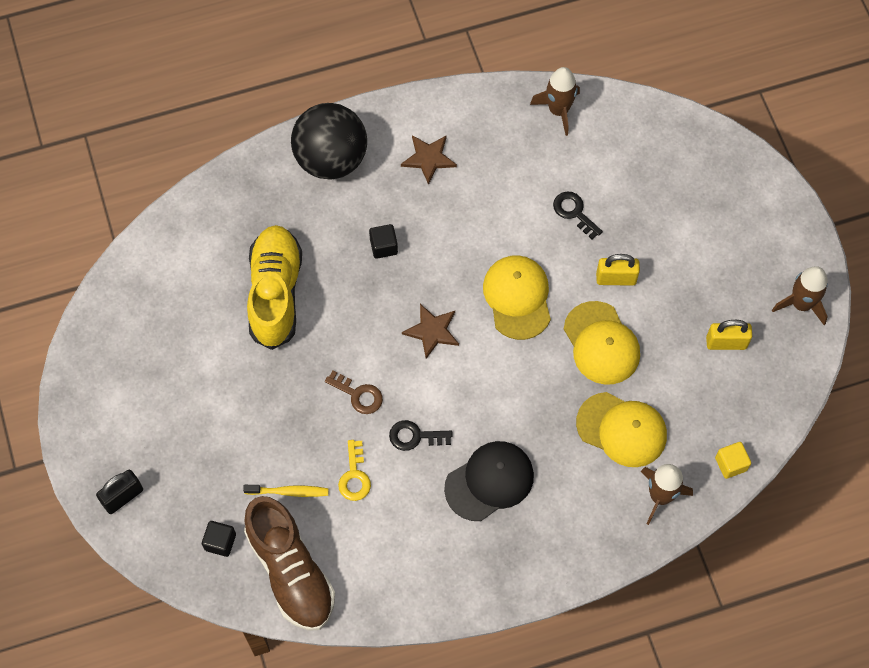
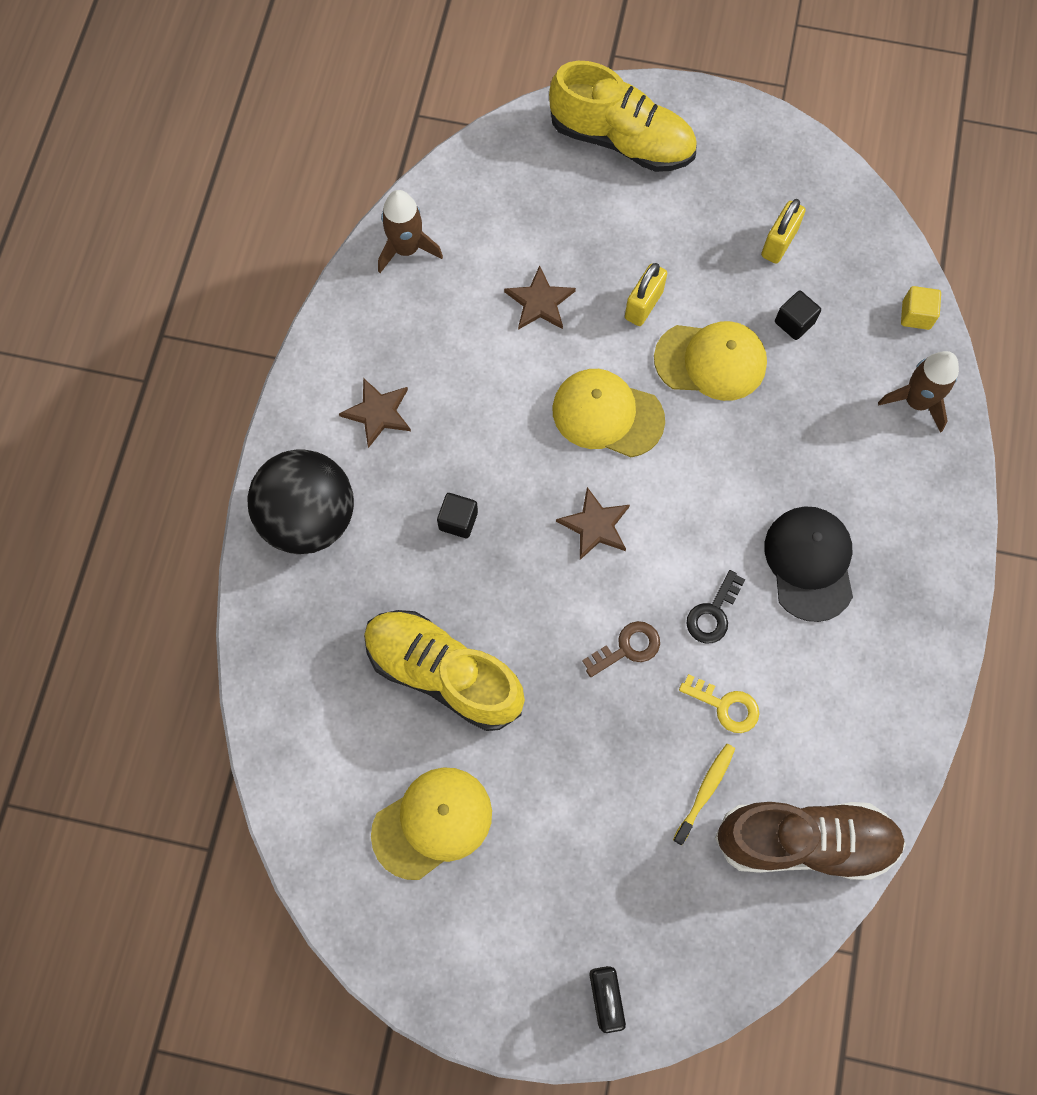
camera: 60 degrees left, 5 degrees up
black cube [202,521,236,557] -> black cube moved to [775,291,821,340]
black key [553,192,603,239] -> brown star [504,265,576,330]
yellow cap [576,392,667,467] -> yellow cap moved to [371,767,492,880]
brown rocket [772,266,828,325] -> none
none -> yellow shoe [549,61,697,172]

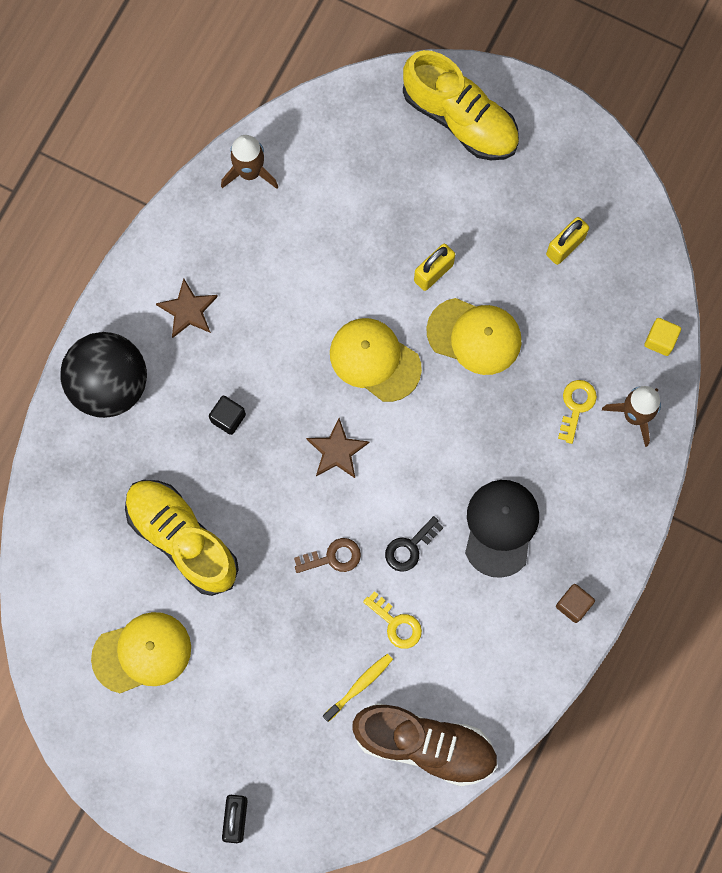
camera: 15 degrees right, 5 degrees up
brown star [504,265,576,330] -> none
black cube [775,291,821,340] -> none
none -> brown cube [556,584,595,623]
none -> yellow key [558,380,597,444]

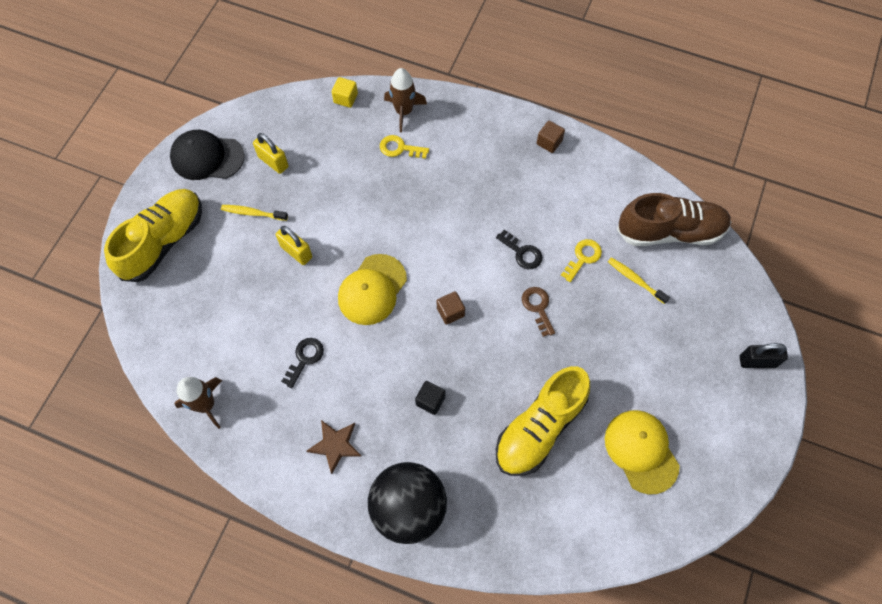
camera: 95 degrees left, 10 degrees down
brown star [306,418,369,478] -> brown cube [437,291,465,325]
brown shoe [352,703,497,786] -> brown shoe turned 75 degrees clockwise [617,193,731,246]
yellow cap [426,298,522,375] -> none
black cap [465,480,539,578] -> black cap moved to [170,130,245,180]
none -> yellow toothbrush [221,205,288,221]
none -> black key [281,338,324,388]

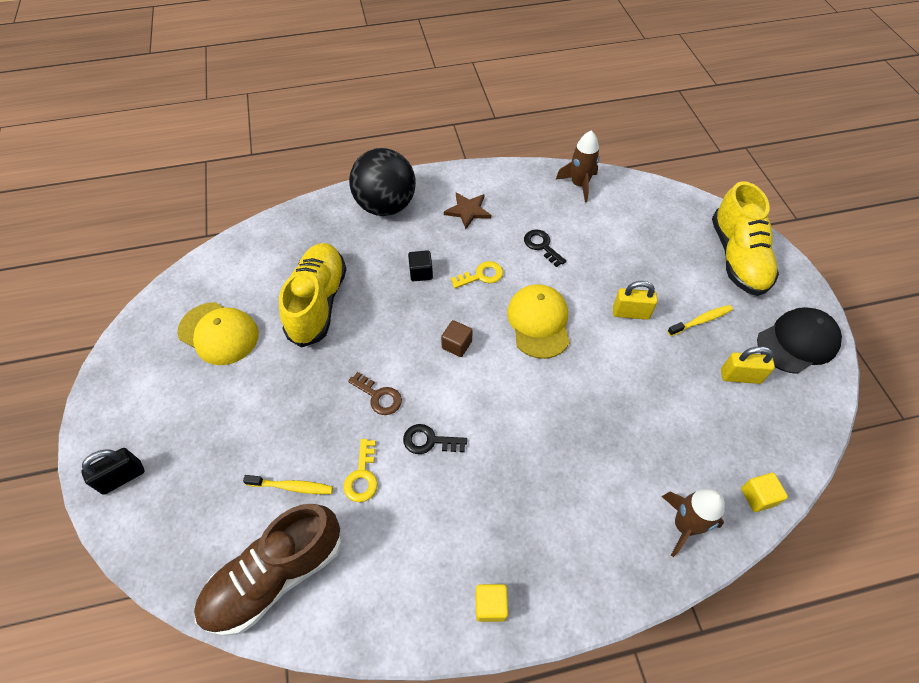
camera: 145 degrees right, 10 degrees down
black key [281,338,324,388] -> black key turned 150 degrees clockwise [524,229,566,267]
yellow key [380,135,429,159] -> yellow key moved to [451,261,503,288]
brown cube [537,121,565,153] -> yellow cube [476,584,508,622]

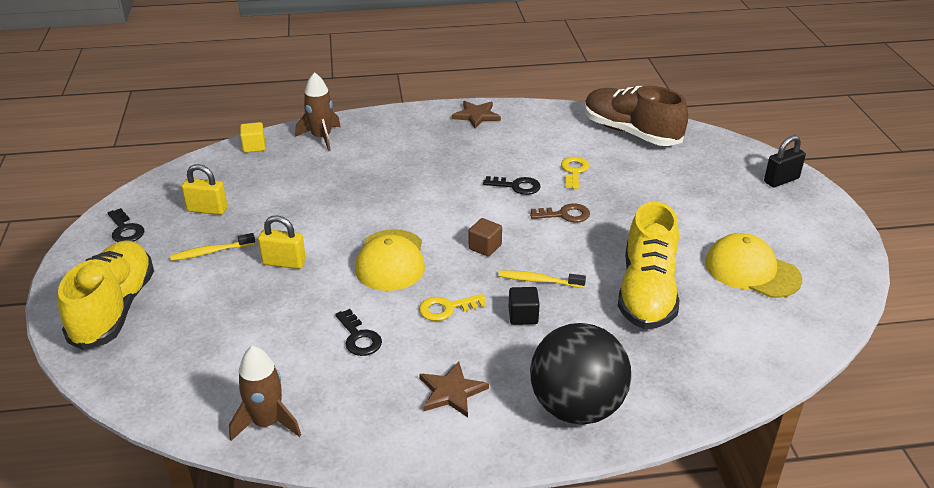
camera: 175 degrees left, 20 degrees down
brown shoe [194,504,342,636] -> brown shoe turned 105 degrees counterclockwise [585,86,688,146]
yellow toothbrush [243,475,333,494] -> yellow toothbrush moved to [499,271,586,288]
brown key [348,372,402,415] -> brown key turned 135 degrees clockwise [530,203,590,223]
yellow cube [476,584,508,622] -> brown star [452,101,501,129]
black cap [757,307,842,374] -> black key [108,208,144,242]

